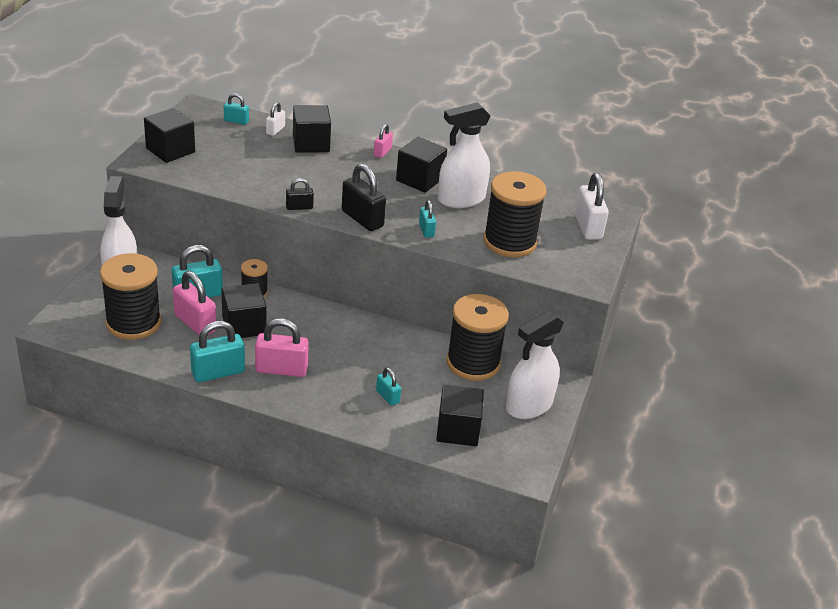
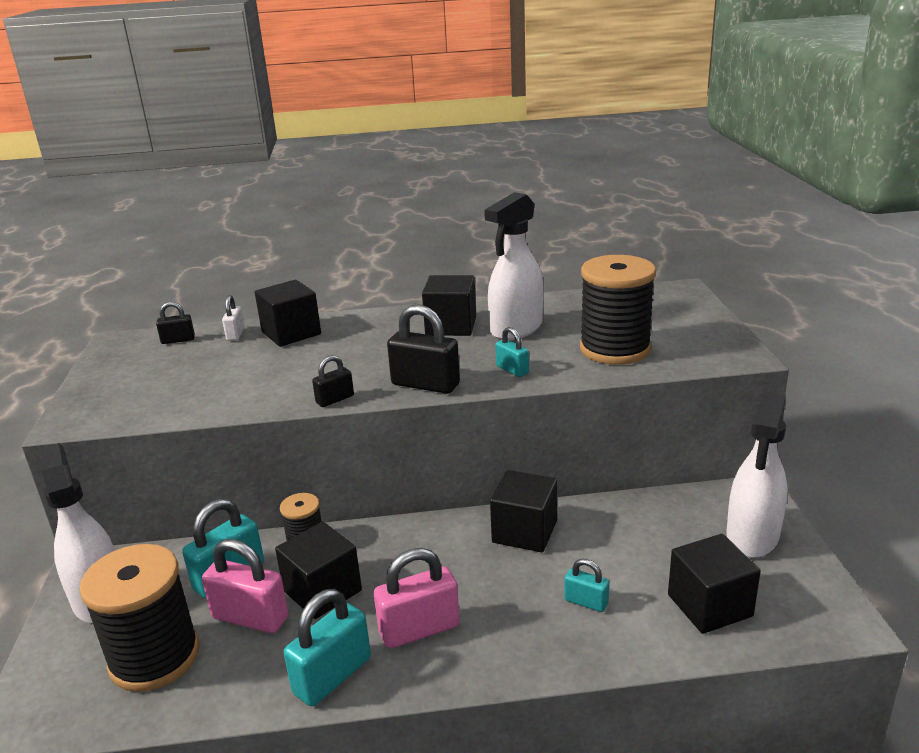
camera: 20 degrees left, 10 degrees down
black cube [144,108,195,163] -> black cube moved to [490,470,557,552]
turquoise padlock [224,93,249,125] -> black padlock [156,302,195,344]
pink padlock [374,124,393,158] -> none
black spool [446,294,509,381] -> none
white padlock [575,173,609,240] -> none

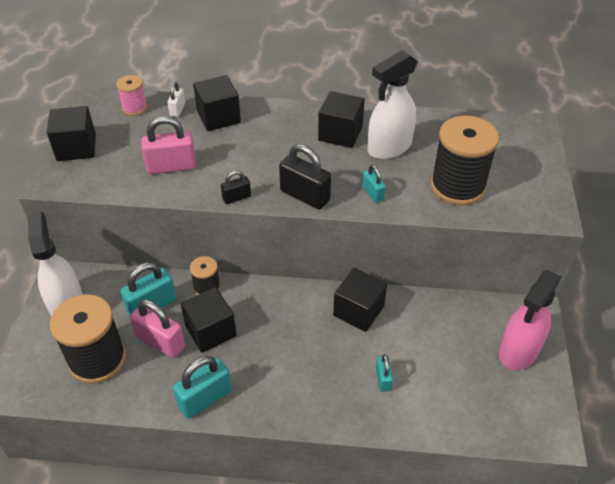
camera: 10 degrees right, 20 degrees up
black padlock [156,302,195,344] -> pink spool [116,75,148,116]
pink padlock [374,548,460,648] -> pink padlock moved to [141,116,196,174]
turquoise padlock [564,559,609,612] -> turquoise padlock turned 45 degrees clockwise [376,354,393,392]
black cube [668,534,761,634] -> black cube moved to [47,106,96,161]
white spray bottle [726,391,788,558] -> pink spray bottle [499,270,562,370]

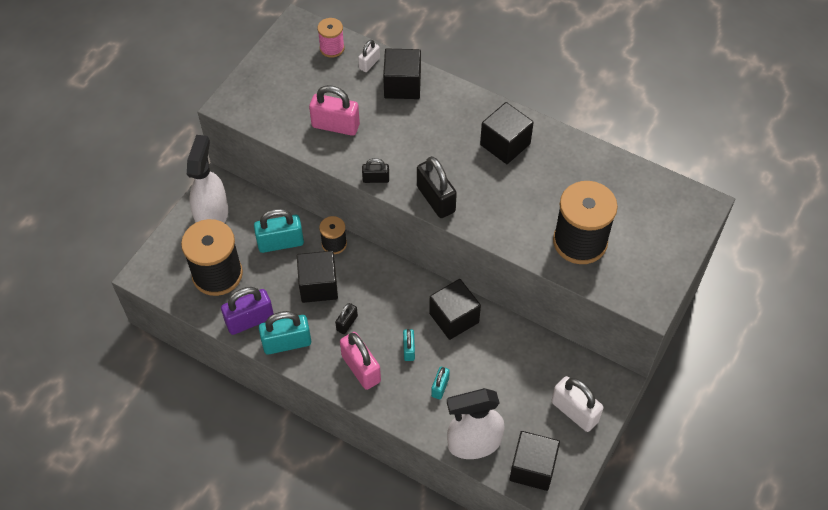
camera: 25 degrees right, 10 degrees up
black cube [47,106,96,161] -> black cube moved to [509,431,560,491]
pink padlock [130,299,185,358] -> pink padlock moved to [340,332,381,390]
turquoise padlock [362,165,386,203] -> turquoise padlock moved to [403,329,415,361]
white spray bottle [367,50,418,159] -> white spray bottle moved to [447,388,505,459]
pink spray bottle [499,270,562,370] -> white padlock [551,376,604,432]
none -> purple padlock [221,287,274,335]
none -> black padlock [335,303,358,334]

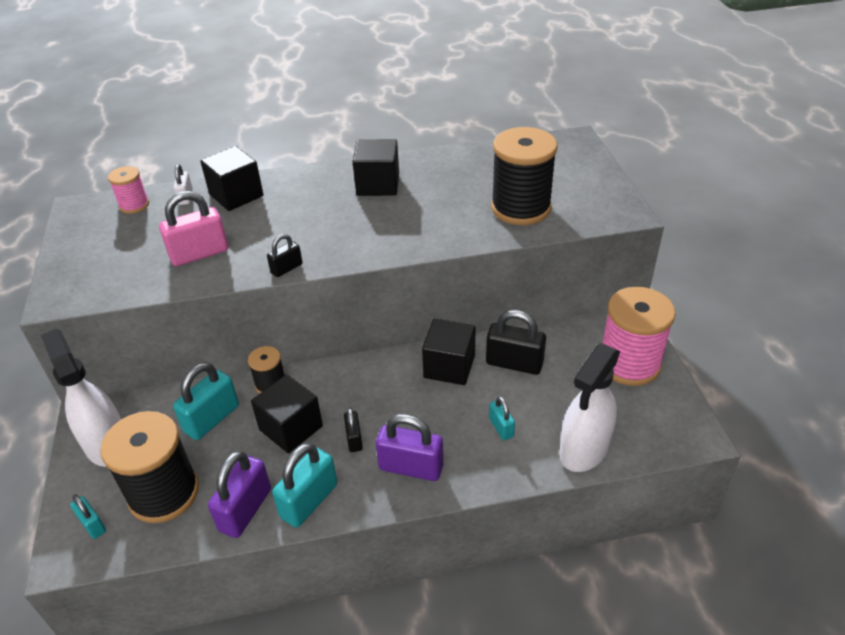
camera: 40 degrees left, 15 degrees down
pink padlock [340,332,381,390] -> purple padlock [376,414,443,481]
turquoise padlock [403,329,415,361] -> turquoise padlock moved to [70,495,106,539]
black padlock [417,156,457,218] -> black padlock moved to [486,310,546,375]
black cube [509,431,560,491] -> none
white padlock [551,376,604,432] -> pink spool [602,287,676,386]

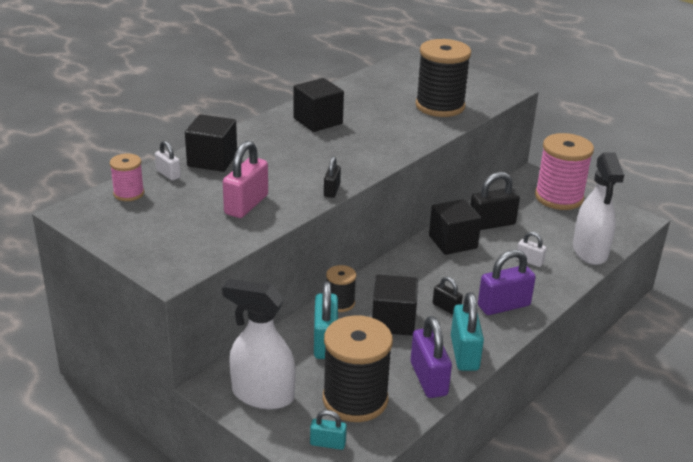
camera: 40 degrees left, 10 degrees down
turquoise padlock [489,396,515,440] -> white padlock [516,232,546,267]

